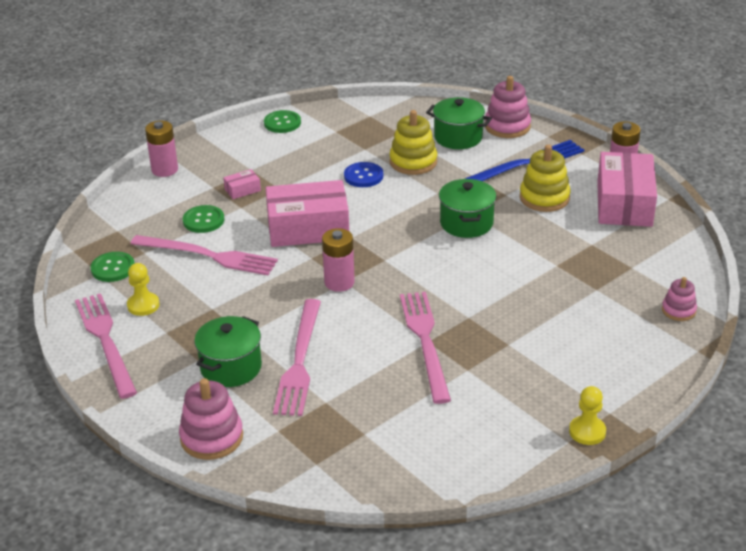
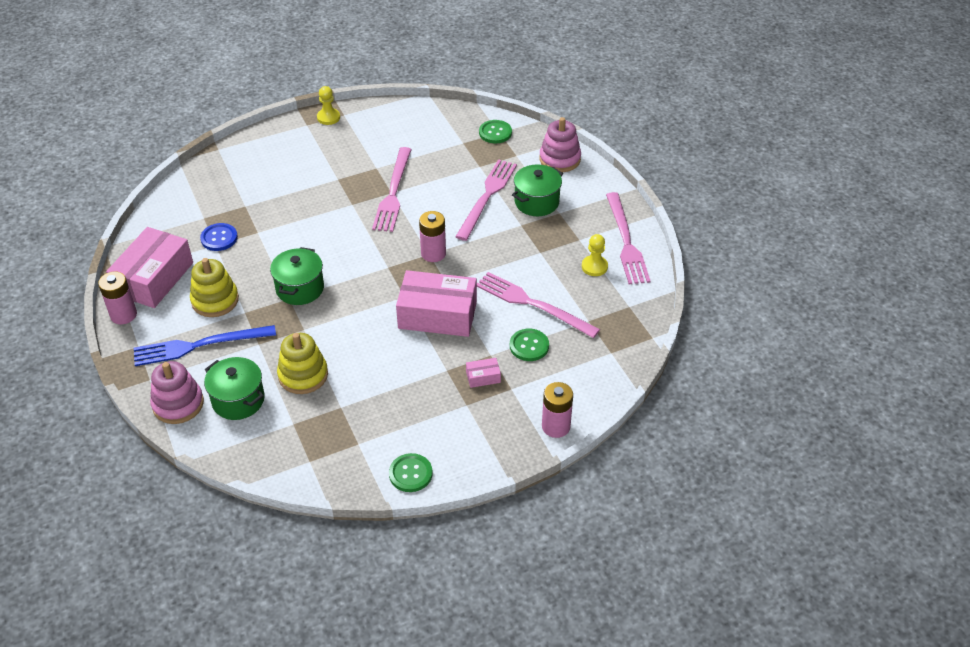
camera: 165 degrees left, 10 degrees up
green button [91,252,135,282] -> green button moved to [479,120,512,143]
blue button [344,162,383,187] -> blue button moved to [200,223,238,251]
pink stacking toy [662,277,697,321] -> none

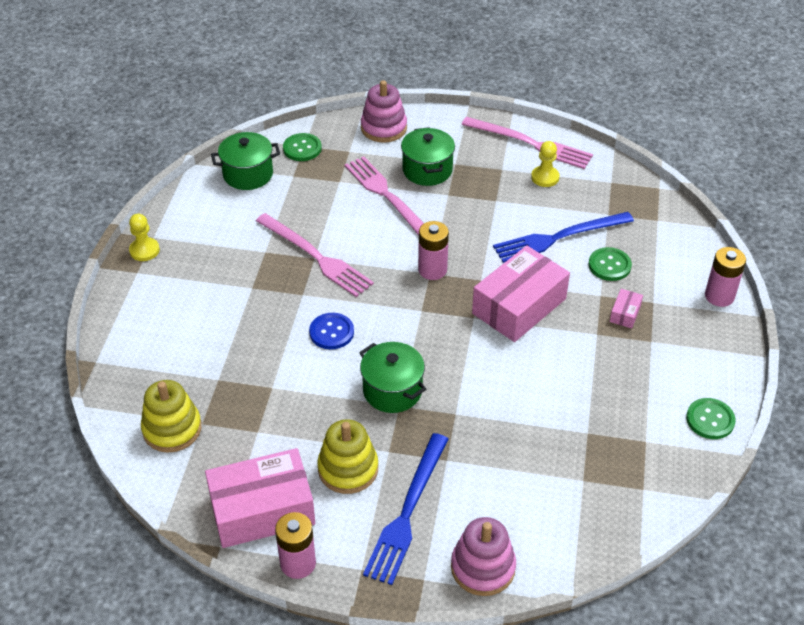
camera: 55 degrees left, 0 degrees up
pink box [106,227,193,308] -> pink box turned 75 degrees counterclockwise [205,448,315,548]
blue button [200,223,238,251] -> blue button moved to [309,313,354,349]
green pot [204,357,265,420] -> green pot moved to [211,132,280,190]
yellow stacking toy [277,333,328,394] -> yellow stacking toy moved to [141,380,202,453]
pink fork [477,272,600,338] -> blue fork [493,212,634,263]

